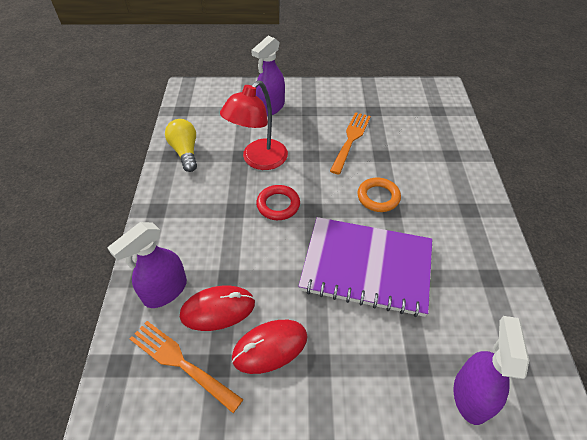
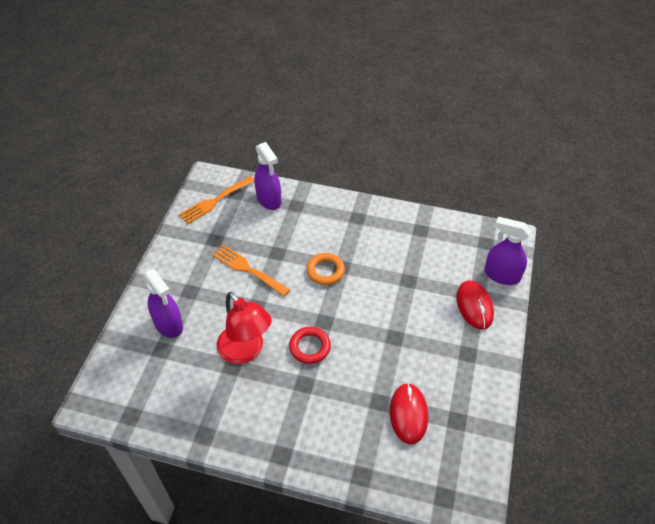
camera: 75 degrees left, 0 degrees up
purple spray bottle [108,222,187,308] -> purple spray bottle moved to [254,142,282,210]
orange fork [130,321,243,413] -> orange fork moved to [179,176,254,224]
yellow light bulb [165,119,197,172] -> none
red mouse [232,320,308,374] -> red mouse moved to [456,281,494,330]
purple notebook [298,217,432,317] -> none

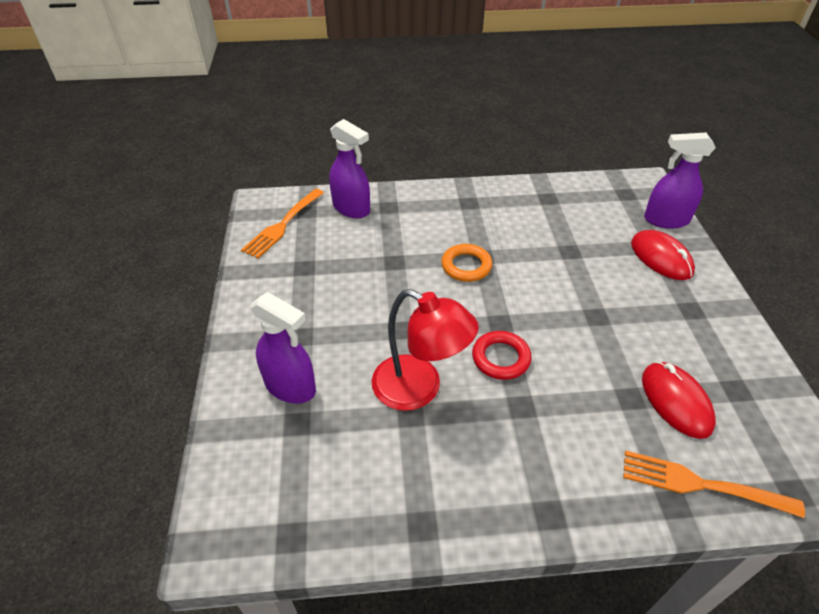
camera: 20 degrees left, 5 degrees down
orange fork [212,245,290,297] -> orange fork moved to [623,451,805,518]

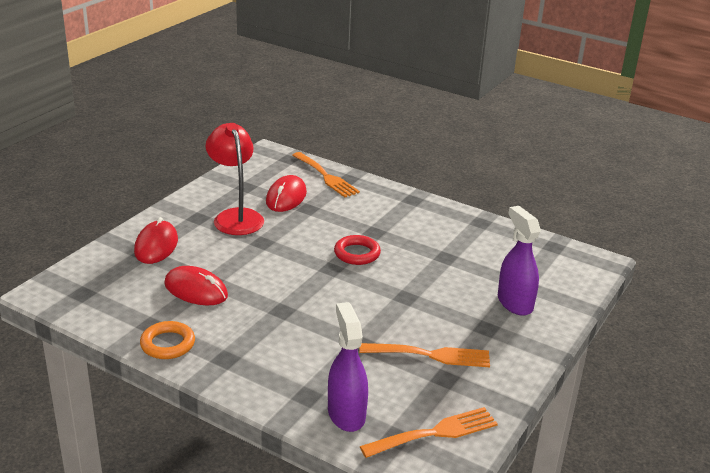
camera: 145 degrees left, 15 degrees down
red lamp [372,289,479,411] -> red lamp moved to [206,123,264,235]
orange ring [441,244,493,282] -> orange ring moved to [140,321,195,359]
purple spray bottle [644,133,716,229] -> none
none -> red mouse [164,266,228,305]
none -> orange fork [359,343,490,367]

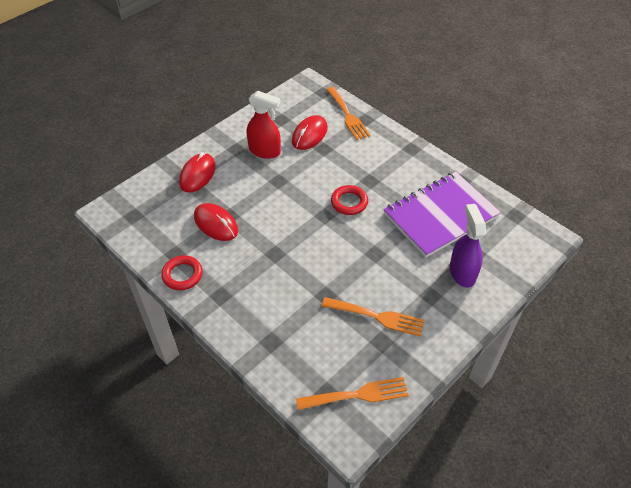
camera: 15 degrees right, 20 degrees up
orange ring [140,321,195,359] -> red ring [161,255,203,290]
red lamp [206,123,264,235] -> red spray bottle [247,91,281,159]
purple spray bottle [328,302,368,432] -> none
none -> purple notebook [383,172,501,258]

